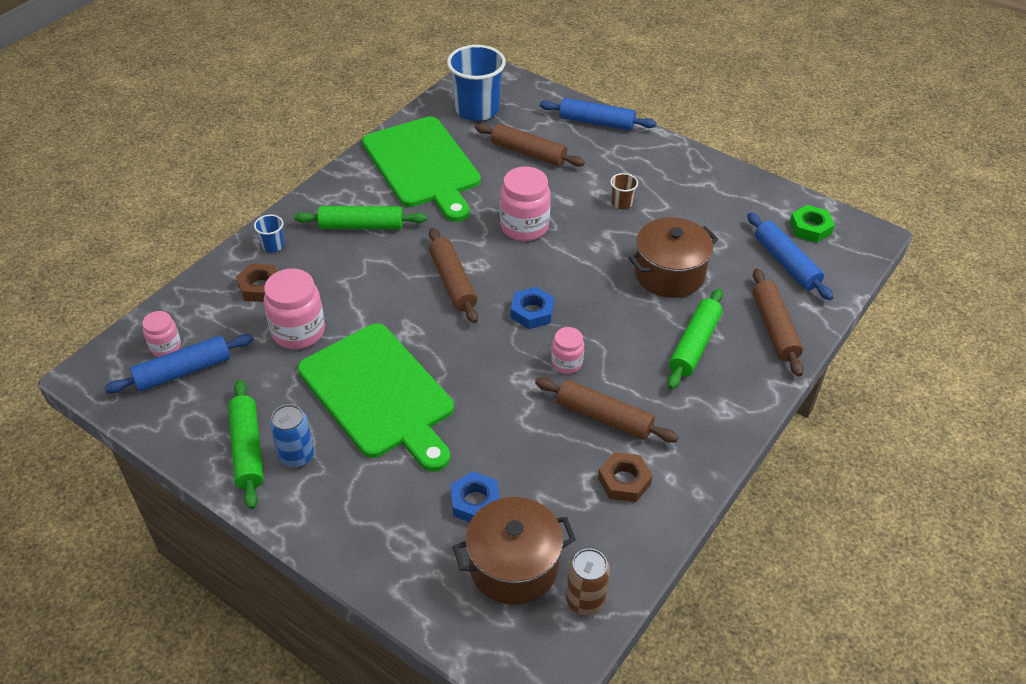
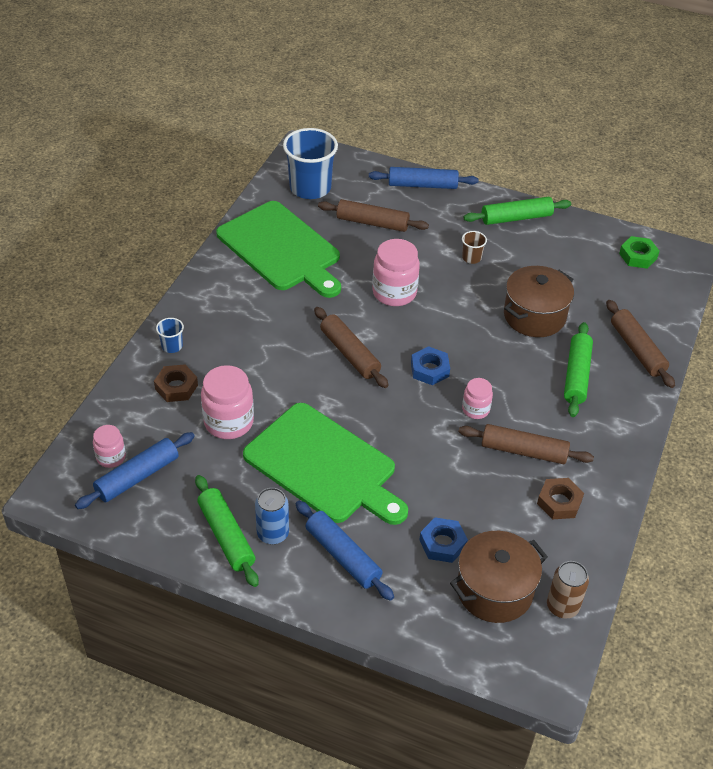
camera: 15 degrees left, 0 degrees up
green rolling pin [294,206,427,229] -> green rolling pin moved to [463,197,571,225]
blue rolling pin [747,212,833,300] -> blue rolling pin moved to [296,501,394,601]

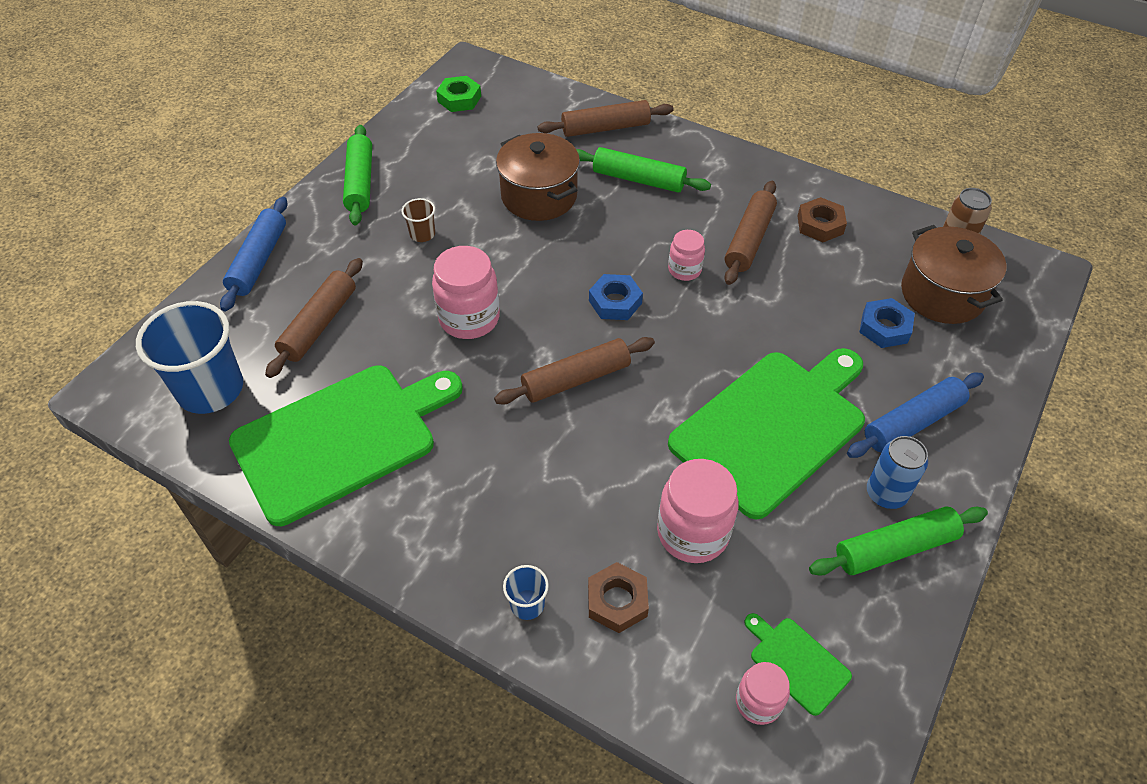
camera: 80 degrees left, 5 degrees up
blue rolling pin [75,432,195,509] -> green cutting board [744,613,852,716]

